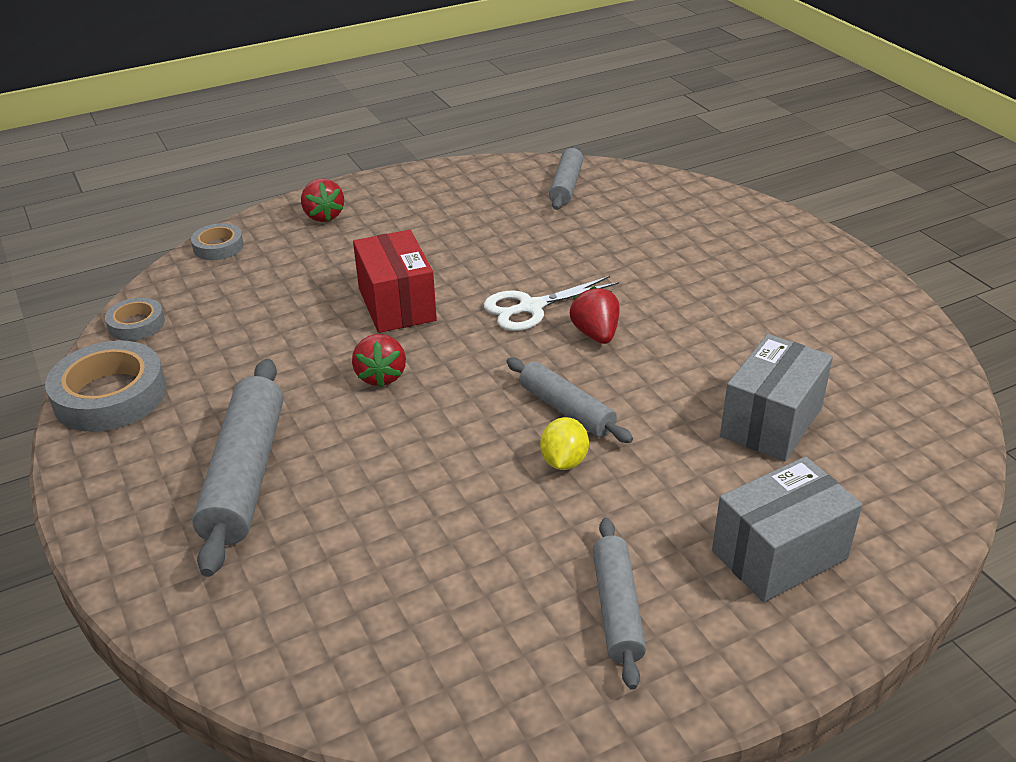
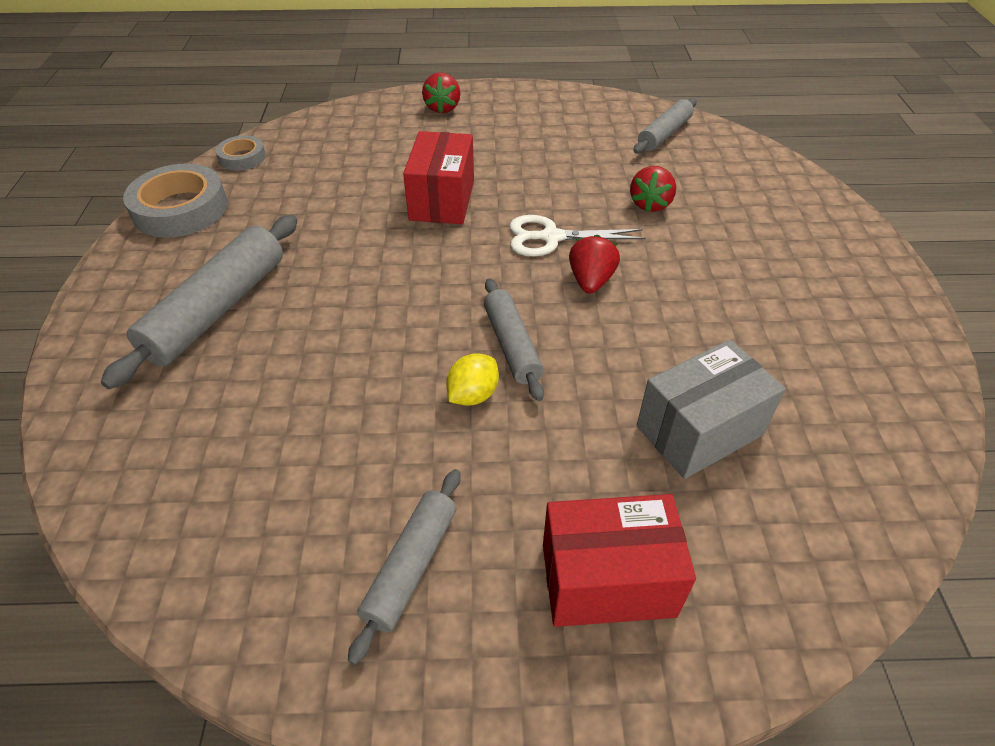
camera: 25 degrees right, 10 degrees up
grey tape [191,223,244,260] -> none
red strawberry [352,334,406,387] -> red strawberry moved to [630,166,676,212]
grey box [712,456,862,602] -> red box [543,494,696,627]

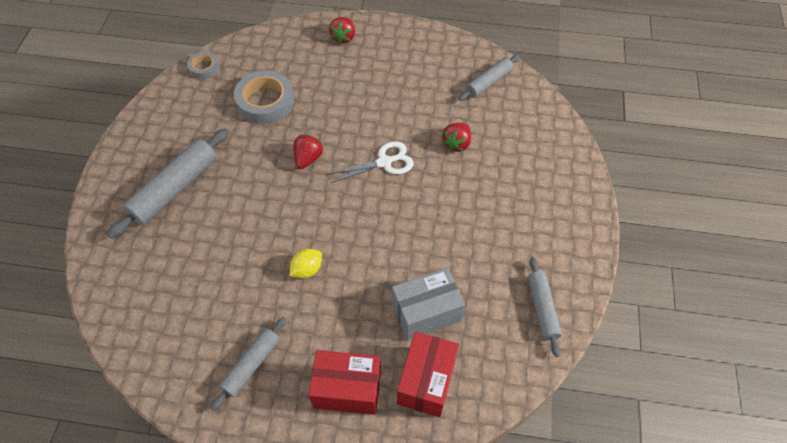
camera: 10 degrees right, 10 degrees up
grey tape [123,163,228,238] -> grey tape moved to [234,71,294,124]
red box [403,131,474,224] -> red box moved to [397,332,459,417]
grey rolling pin [484,278,544,401] -> grey rolling pin moved to [528,257,562,357]
white scissors [509,215,646,256] -> white scissors turned 150 degrees clockwise [328,141,413,183]
red strawberry [569,235,620,294] -> red strawberry moved to [293,135,323,169]

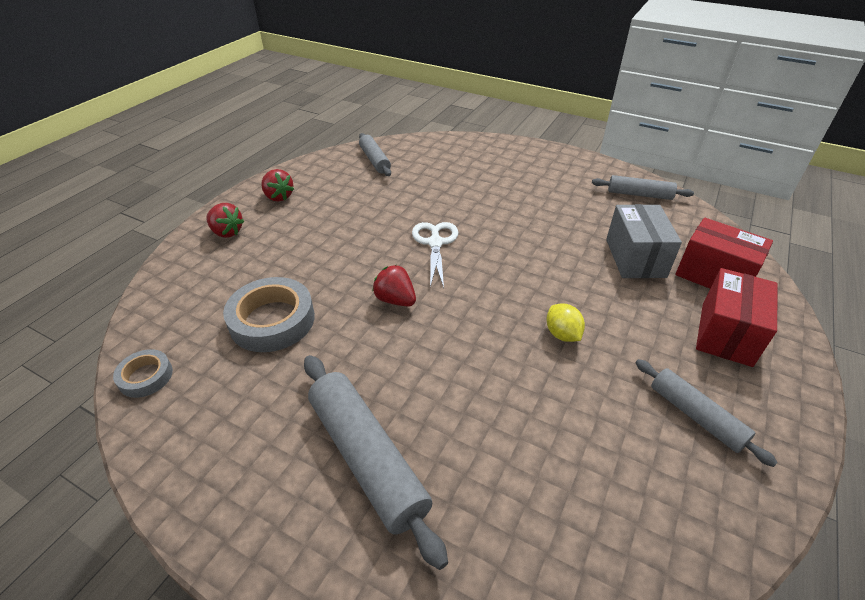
camera: 70 degrees left, 15 degrees down
red strawberry [442,123,471,152] -> red strawberry moved to [261,169,294,202]

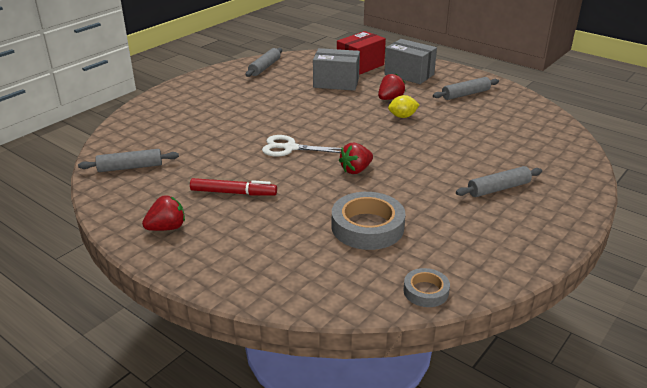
camera: 80 degrees left, 10 degrees down
red strawberry [206,203,244,238] -> red strawberry moved to [378,73,405,100]
grey rolling pin [304,355,448,570] -> grey rolling pin [456,166,542,197], size x0.61
red box [696,268,778,367] -> grey box [384,39,437,84]
none -> red marker [190,178,277,195]

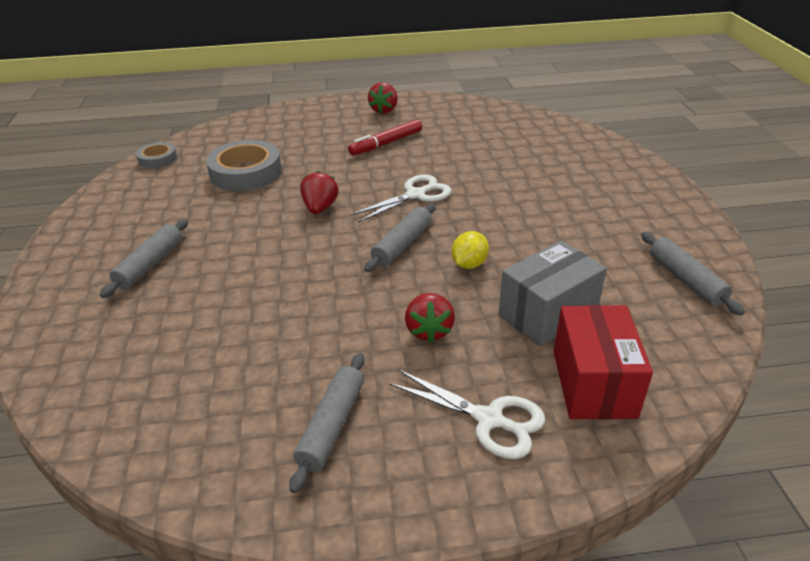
camera: 135 degrees right, 5 degrees up
grey rolling pin [78,149,179,172] -> grey rolling pin moved to [364,203,436,272]
grey box [384,39,437,84] -> white scissors [389,369,545,459]
yellow lemon [388,95,419,118] -> yellow lemon moved to [451,231,489,269]

